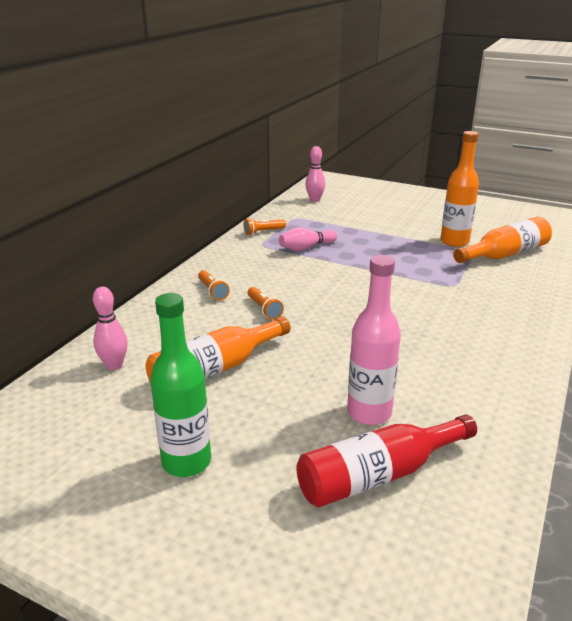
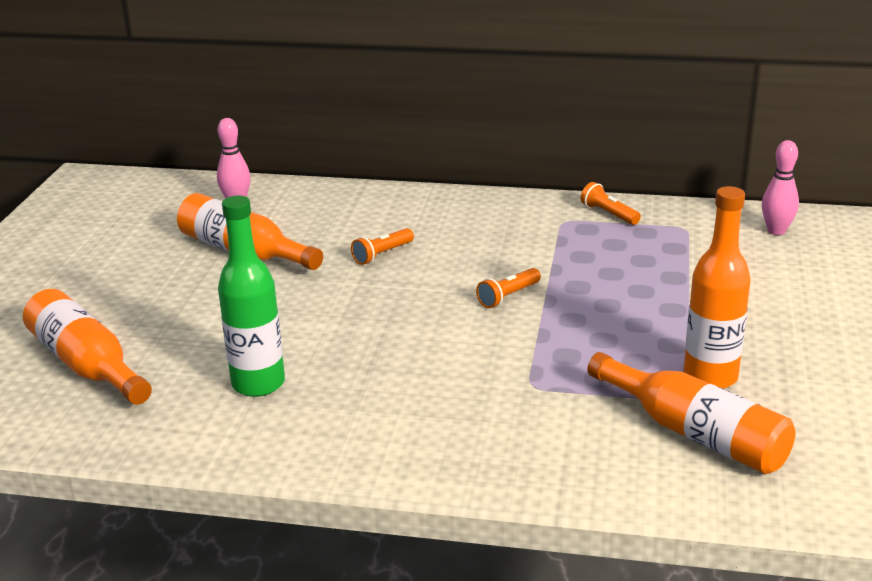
camera: 75 degrees right, 0 degrees up
green bottle [150,293,211,477] -> green bottle moved to [218,196,285,397]
orange flashlight [198,270,230,301] -> orange flashlight moved to [476,268,541,308]
pink bowling pin [279,227,337,251] -> none
red bottle [296,414,477,507] -> orange bottle [23,289,152,405]
pink bottle [347,255,401,425] -> none

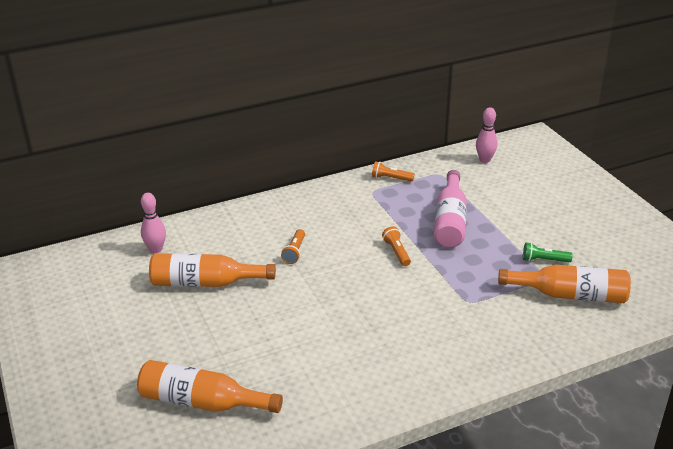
camera: 35 degrees left, 5 degrees up
green bottle [218,196,285,397] -> none
orange flashlight [476,268,541,308] -> orange flashlight turned 150 degrees clockwise [382,226,411,266]
orange bottle [683,186,751,389] -> green flashlight [523,242,573,262]
none -> pink bottle [434,170,467,248]

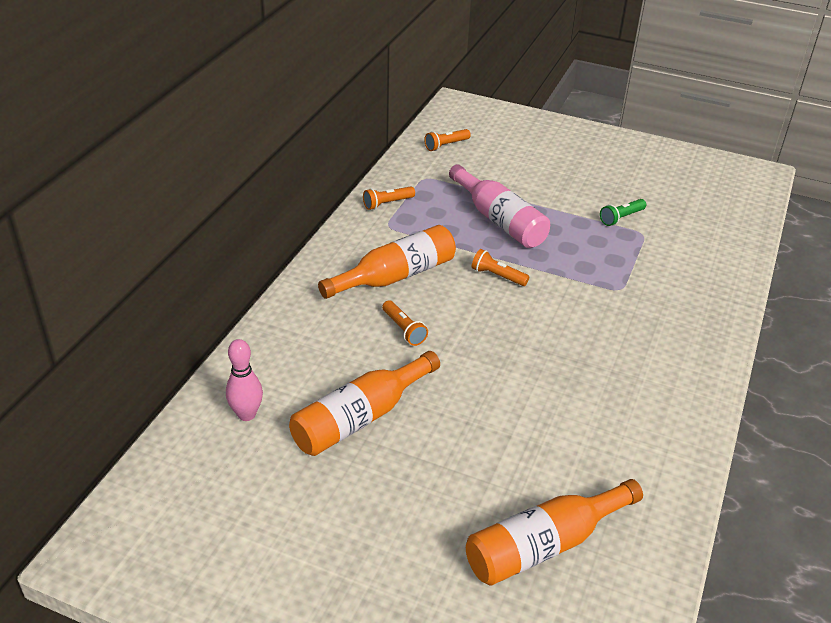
camera: 45 degrees left, 5 degrees up
pink bowling pin [476,107,498,163] -> orange flashlight [424,129,471,151]
orange bottle [498,265,631,303] -> orange bottle moved to [318,225,456,299]

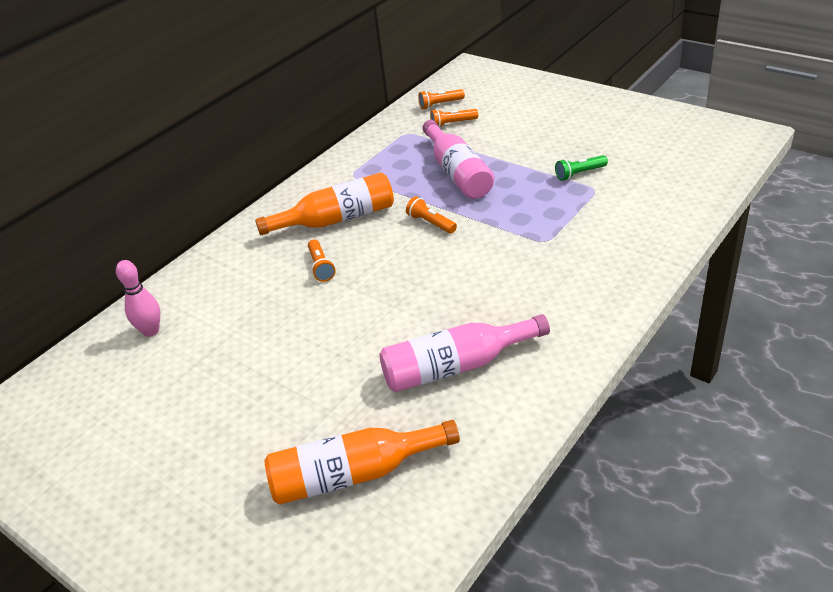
camera: 20 degrees right, 0 degrees up
orange bottle [289,351,440,456] -> none
orange flashlight [363,186,415,210] -> orange flashlight moved to [430,109,478,128]
none -> pink bottle [380,314,550,392]

